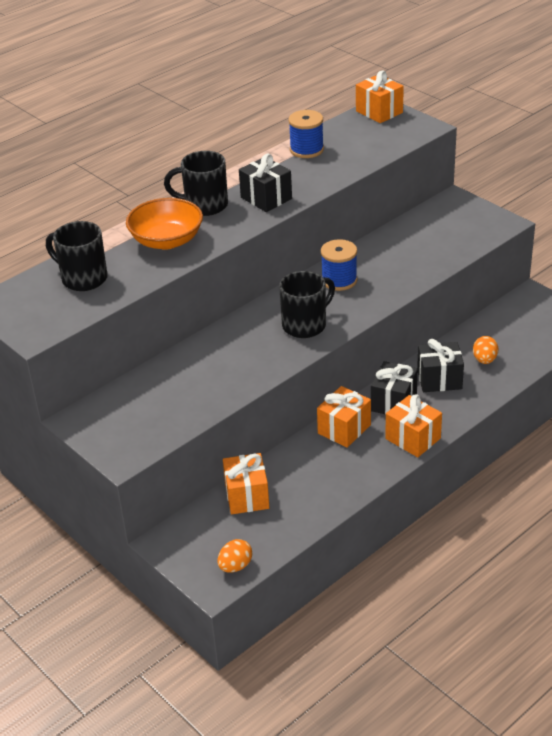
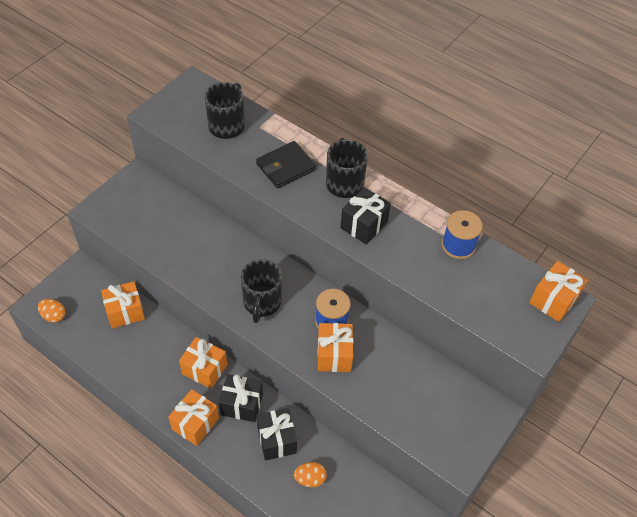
camera: 75 degrees right, 15 degrees up
orange bowl [126,198,203,250] -> black wallet [256,141,316,188]
black mug [279,271,335,338] -> black mug turned 60 degrees clockwise [241,259,282,323]
none -> orange gift [317,323,353,372]

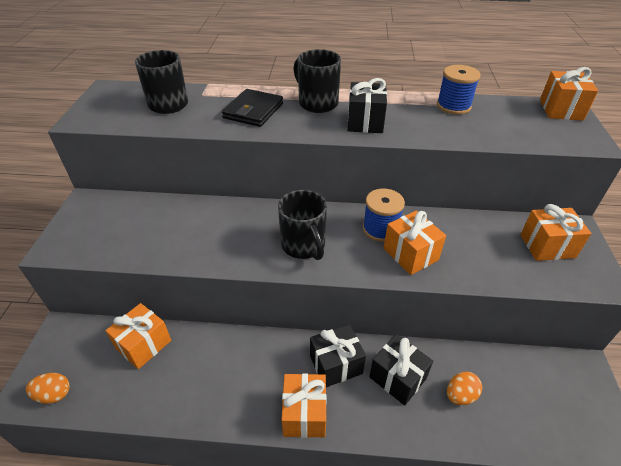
camera: 30 degrees left, 10 degrees down
orange gift [179,337,227,389] -> orange gift moved to [520,204,592,261]

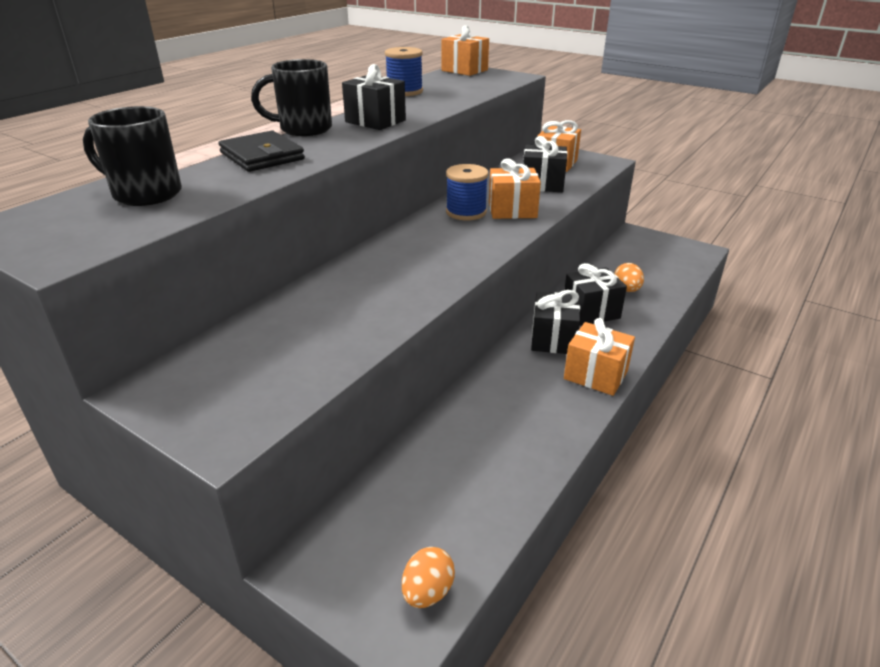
camera: 60 degrees left, 10 degrees down
orange gift [105,303,171,369] -> none
black mug [278,190,327,260] -> none
none -> black gift [523,136,567,192]

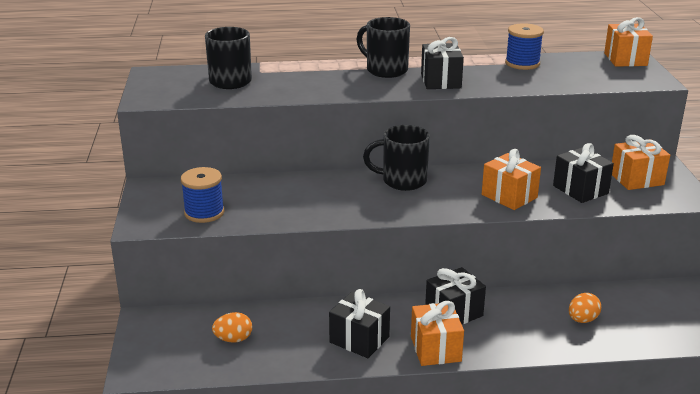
camera: 50 degrees right, 5 degrees down
black wallet [218,131,305,172] -> none
orange egg [402,547,455,608] -> orange egg moved to [212,312,252,343]
blue spool [446,164,489,220] -> blue spool moved to [181,167,224,223]
black gift [564,263,627,326] -> black gift moved to [329,289,390,358]
none -> black mug [363,125,430,191]

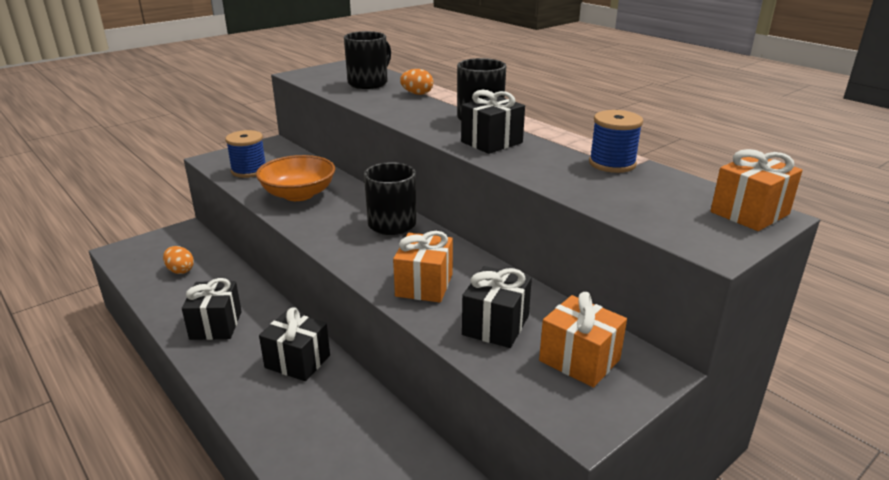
camera: 55 degrees right, 0 degrees up
orange gift [411,301,464,366] -> none
orange egg [569,293,601,323] -> orange egg moved to [400,69,433,95]
none -> orange bowl [256,155,335,201]

